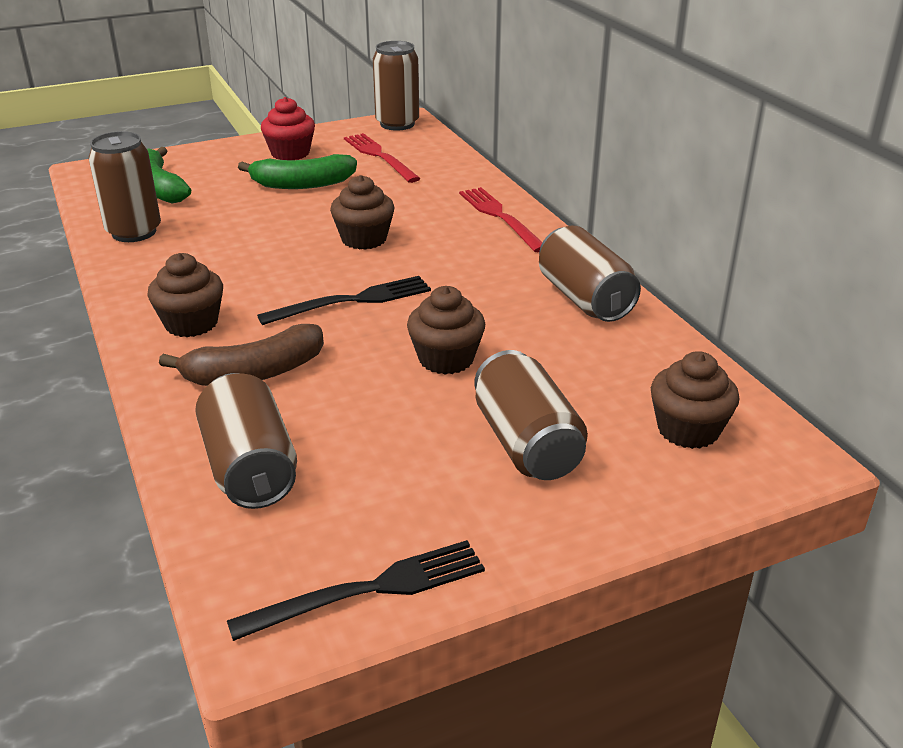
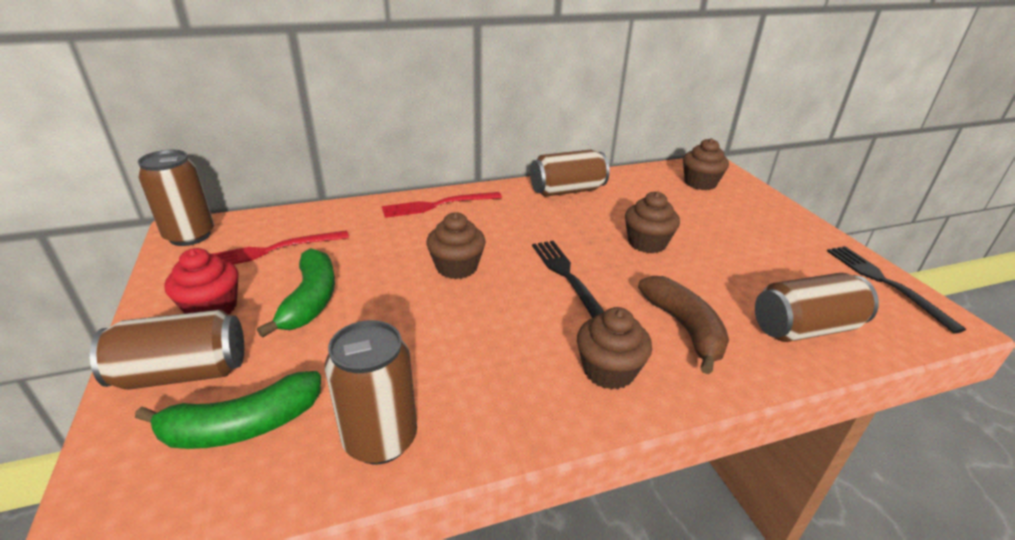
camera: 85 degrees left, 0 degrees up
brown can [474,350,588,480] -> brown can moved to [90,310,244,390]

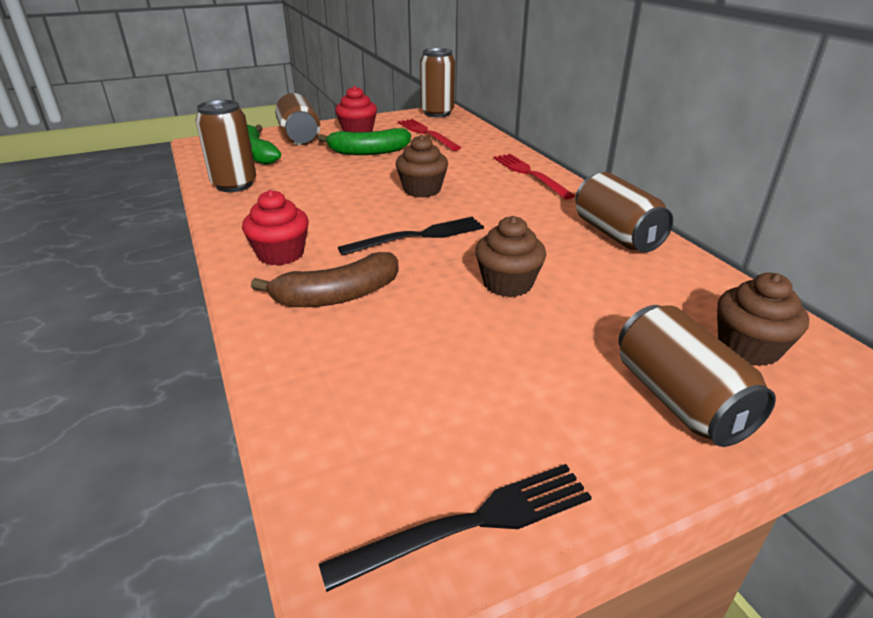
camera: 85 degrees right, 0 degrees up
brown cupcake [577,307,652,390] -> red cupcake [242,190,309,266]
brown can [755,273,879,342] -> brown can moved to [619,305,776,447]

